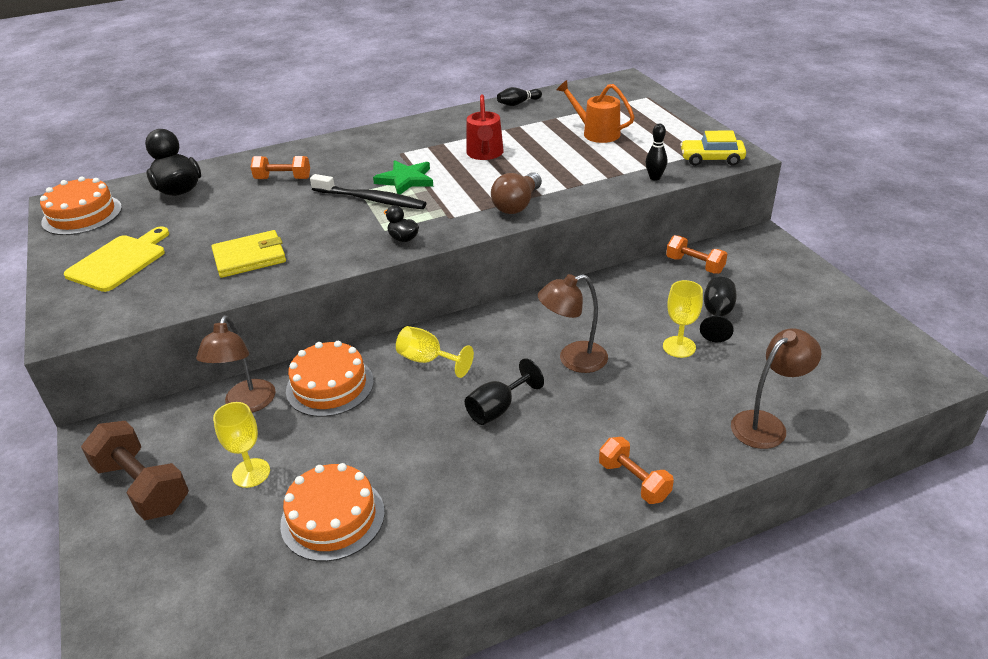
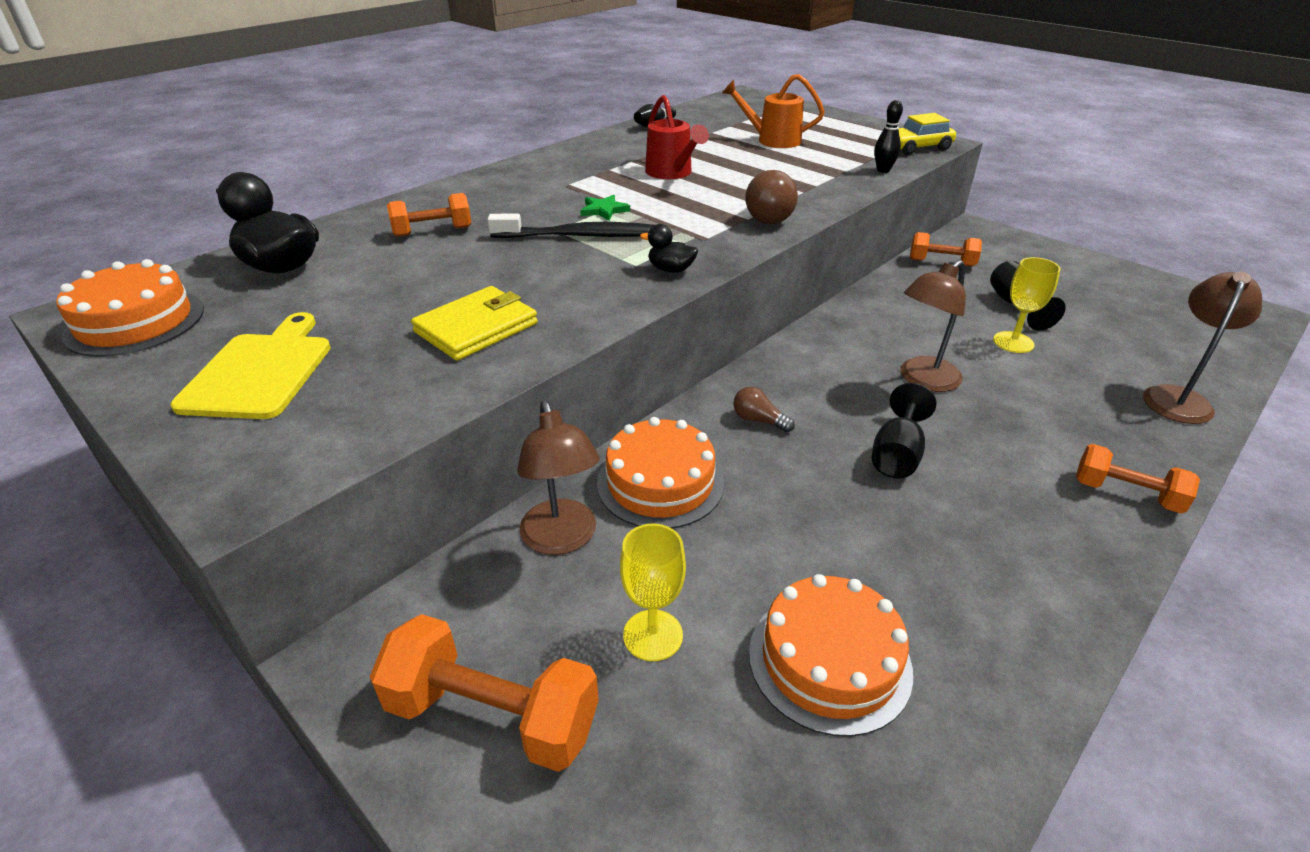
camera: 25 degrees left, 0 degrees up
brown dumbbell [81,421,189,520] -> orange dumbbell [370,614,599,772]
green star [373,160,434,194] -> green star [580,195,630,221], size x0.62
yellow goblet [396,326,474,378] -> brown light bulb [733,387,795,432]

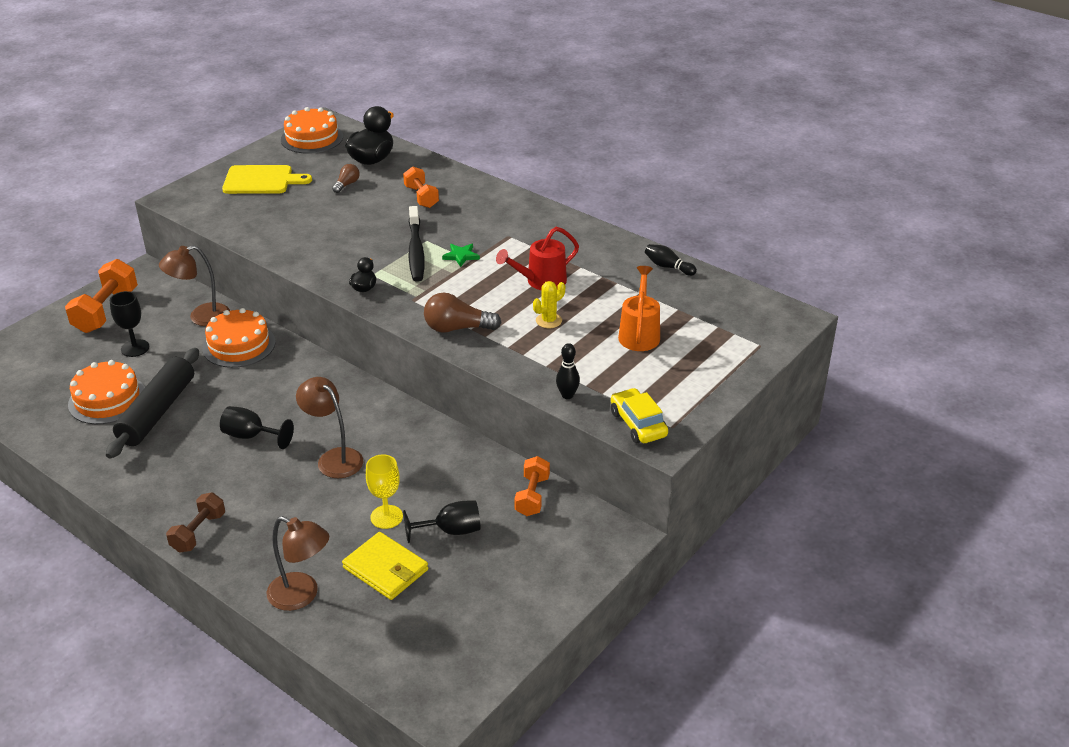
camera: 85 degrees right, 0 degrees up
yellow wallet [411,286,538,361] -> yellow wallet moved to [342,532,428,600]
yellow goblet [620,524,686,661] -> black goblet [110,291,149,357]
brown light bulb [733,387,795,432] -> brown light bulb moved to [332,164,360,193]
orange dumbbell [1076,444,1200,513] -> brown dumbbell [166,492,225,553]
none -> black rolling pin [106,348,199,459]
none -> yellow cactus [533,281,565,328]

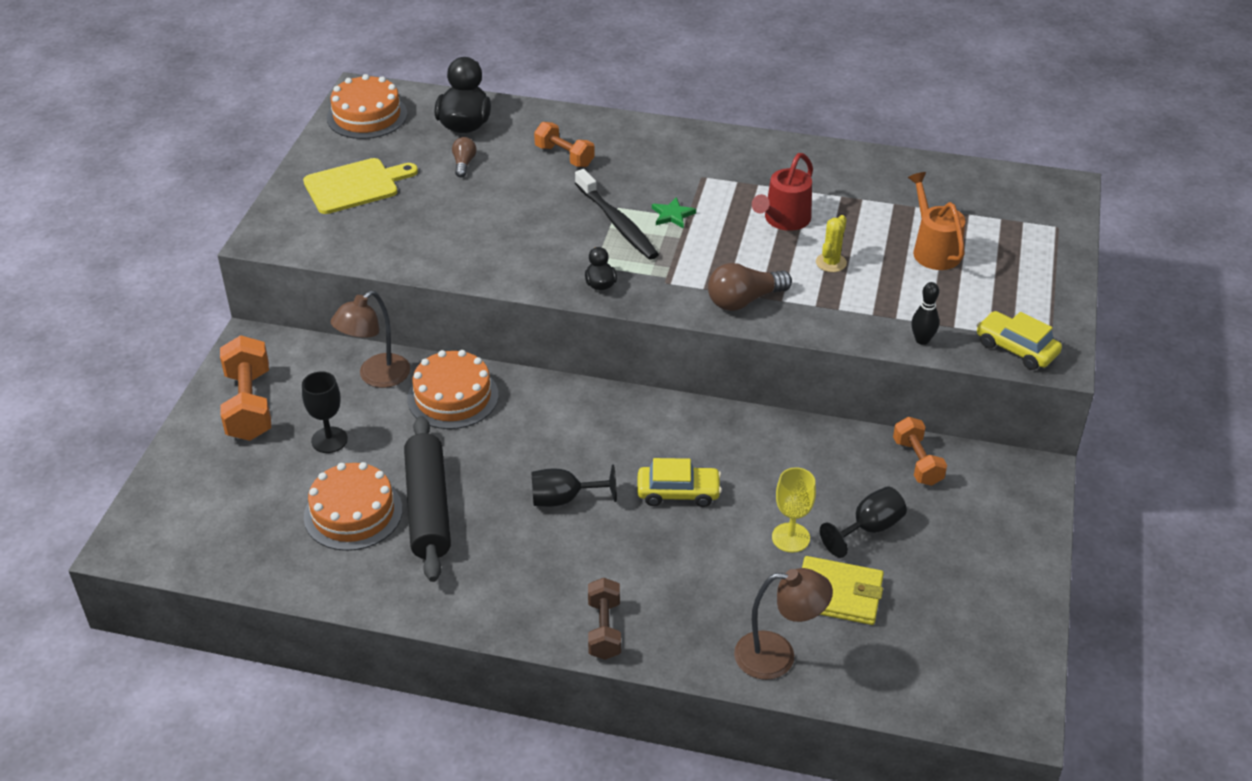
camera: 25 degrees left, 5 degrees up
brown lamp [296,377,363,478] -> yellow car [637,458,722,507]
black bowling pin [645,244,697,276] -> none

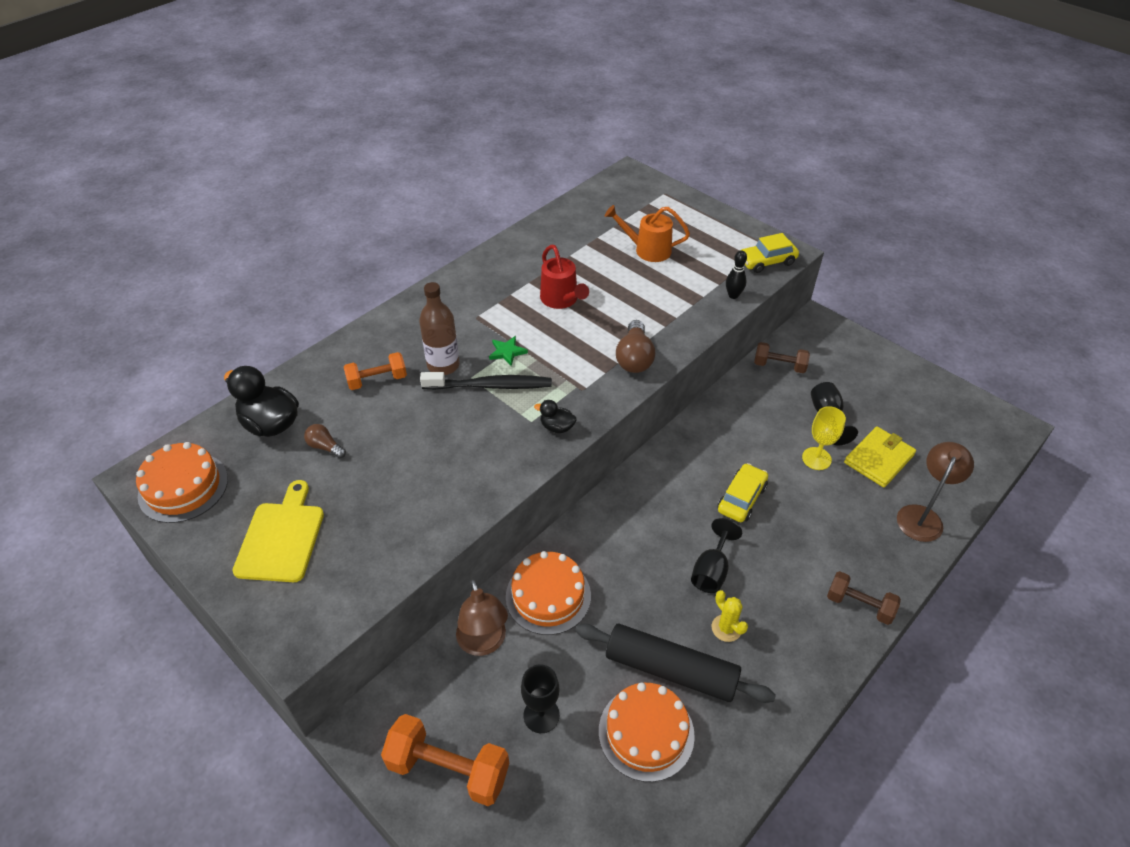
camera: 60 degrees left, 5 degrees up
yellow cactus [816,215,847,272] -> yellow cactus moved to [712,590,748,642]
orange dumbbell [893,417,947,486] -> brown dumbbell [754,342,810,373]
none -> brown bottle [419,282,460,375]

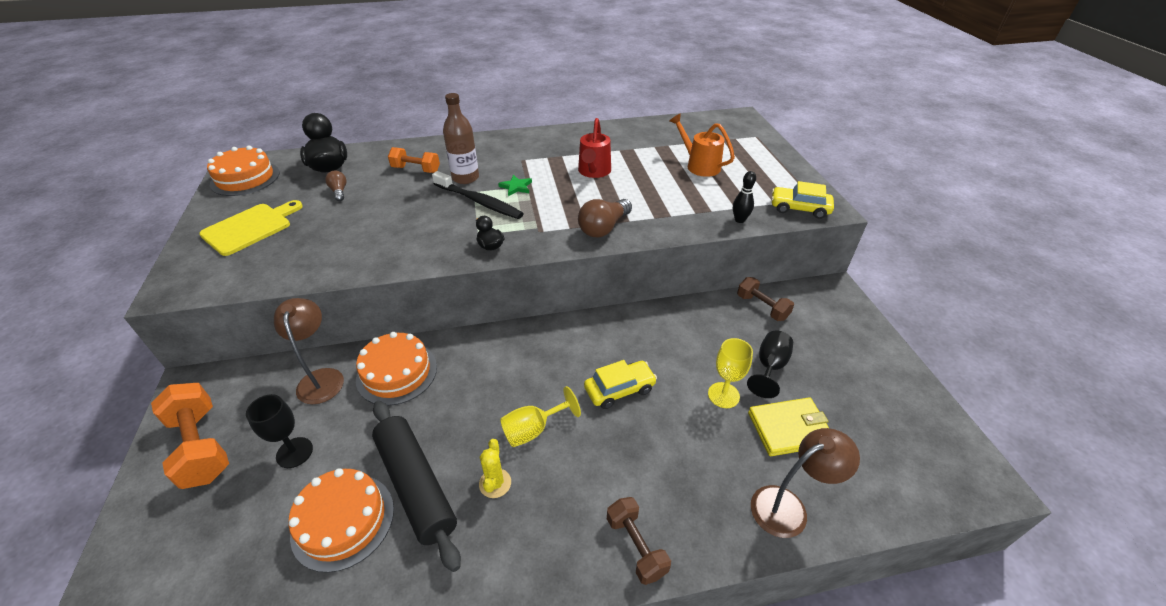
camera: 35 degrees right, 5 degrees down
brown lamp [456,579,508,656] -> brown lamp turned 150 degrees clockwise [274,298,344,404]
black goblet [691,518,742,593] -> yellow goblet [500,386,581,447]

